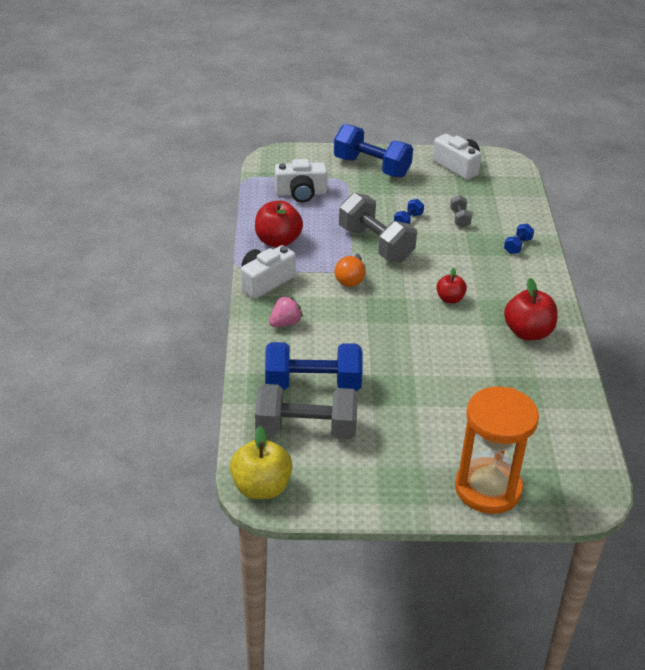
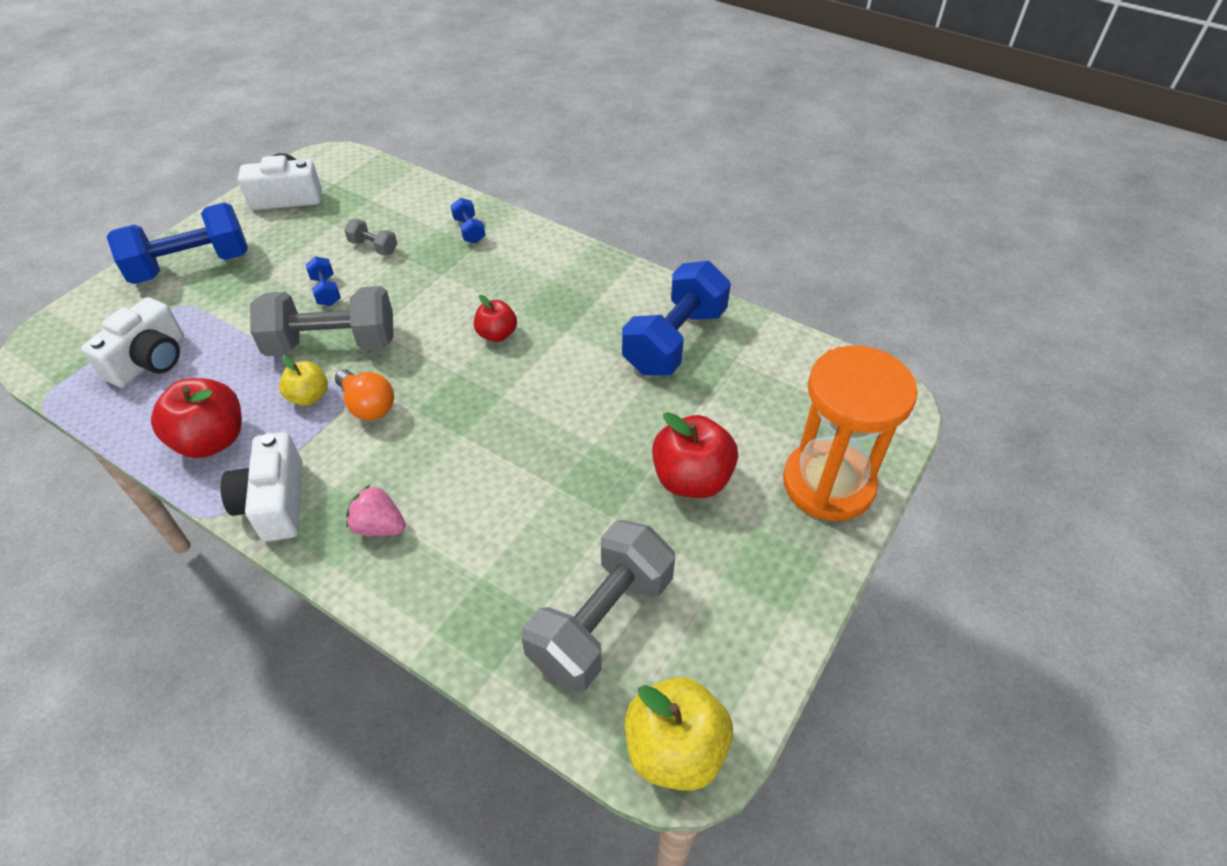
camera: 55 degrees left, 10 degrees up
blue dumbbell [265,342,362,391] -> blue dumbbell moved to [622,261,731,375]
pink strawberry [269,296,303,327] -> pink strawberry turned 60 degrees counterclockwise [346,485,406,536]
red apple [504,278,558,341] -> red apple moved to [652,412,738,498]
none -> yellow apple [279,357,328,406]

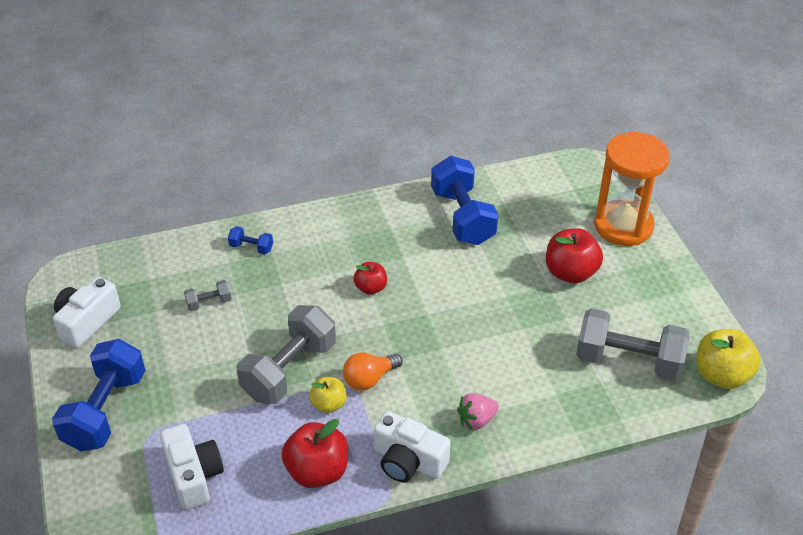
camera: 50 degrees left, 5 degrees down
blue dumbbell [305,256,341,306] -> none
orange light bulb [335,369,394,421] -> orange light bulb turned 150 degrees clockwise [343,352,403,391]
grey dumbbell [522,520,675,692] -> grey dumbbell turned 60 degrees counterclockwise [576,308,689,381]

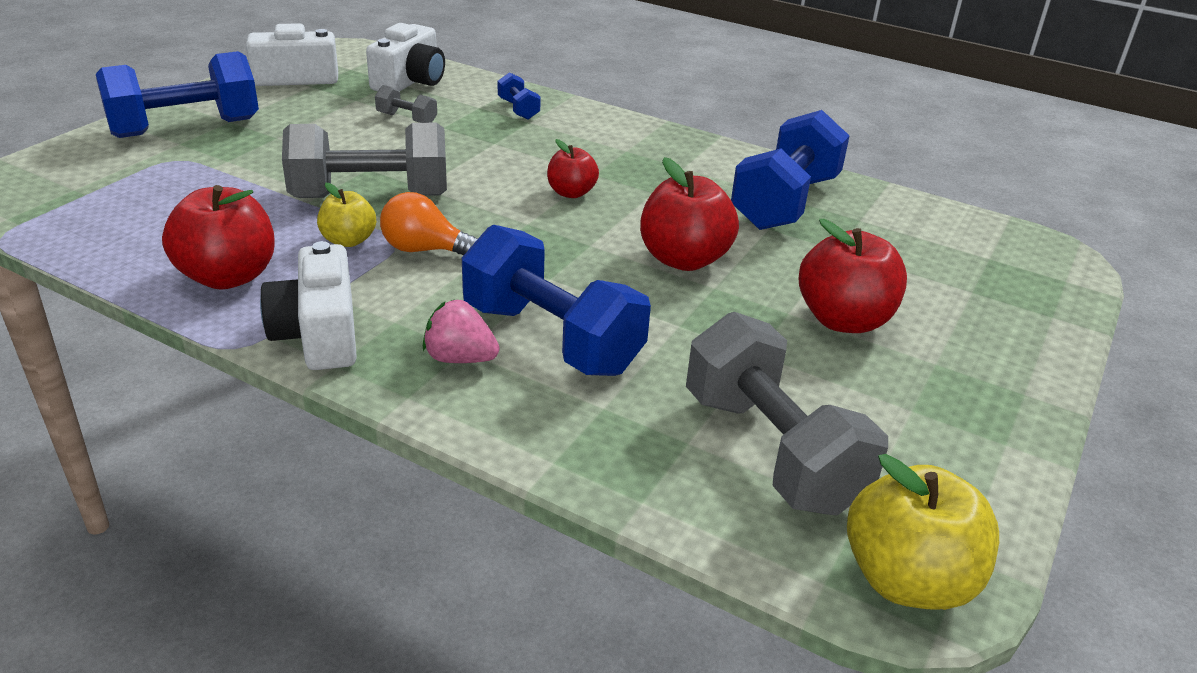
camera: 45 degrees right, 10 degrees down
white camera [160,424,224,510] -> white camera moved to [366,23,445,91]
orange hourglass [594,132,670,246] -> none
none -> blue dumbbell [462,224,651,376]
none -> red apple [640,157,739,271]

